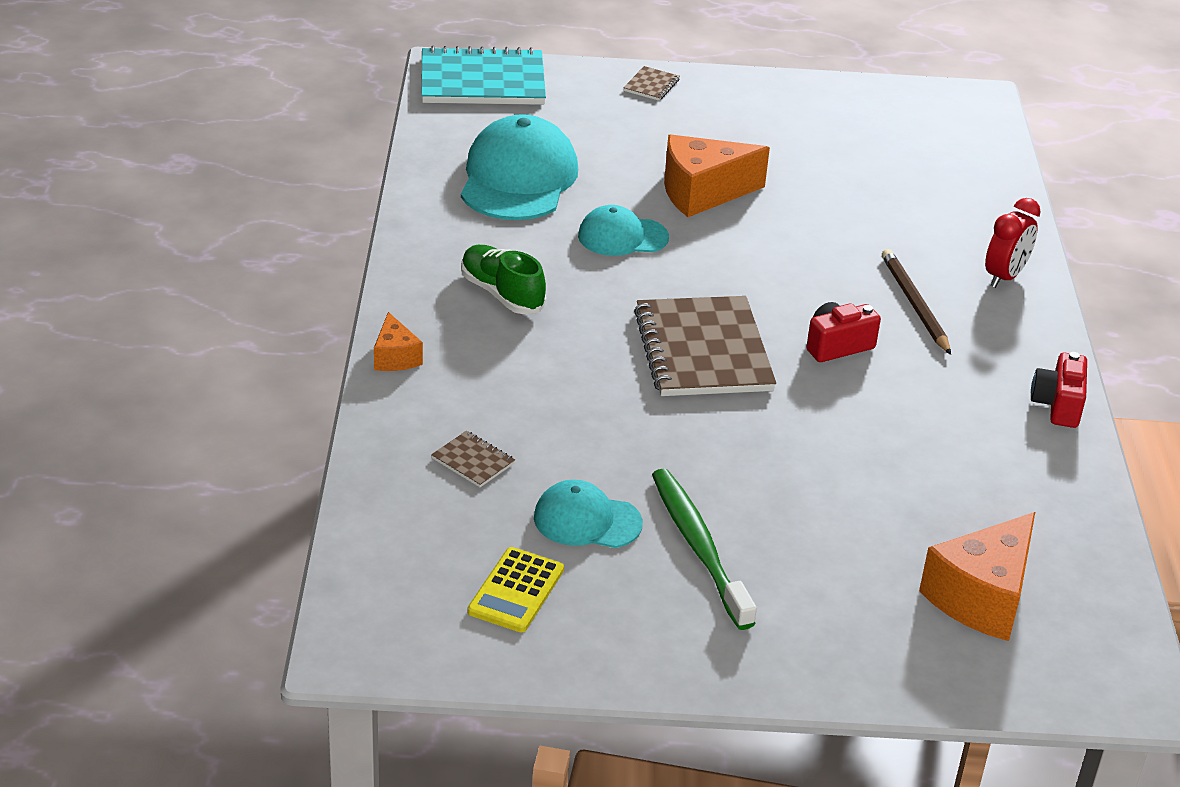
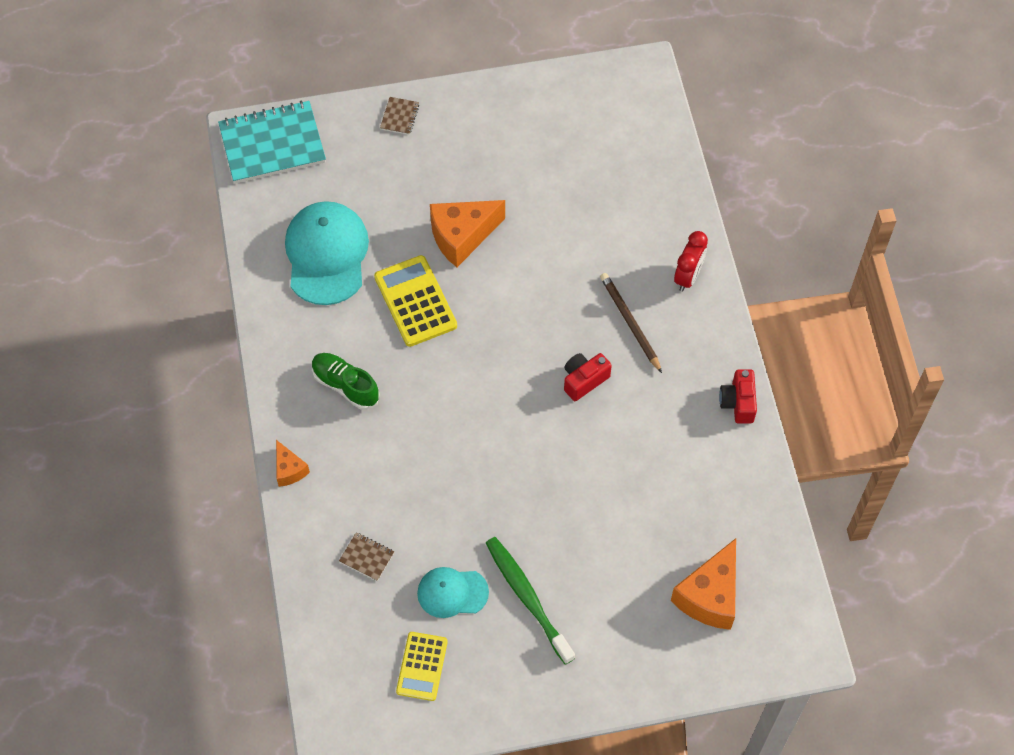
camera: 10 degrees left, 25 degrees up
turquoise cap [578,205,669,256] -> yellow calculator [374,255,457,347]
brown notebook [634,296,776,396] -> none

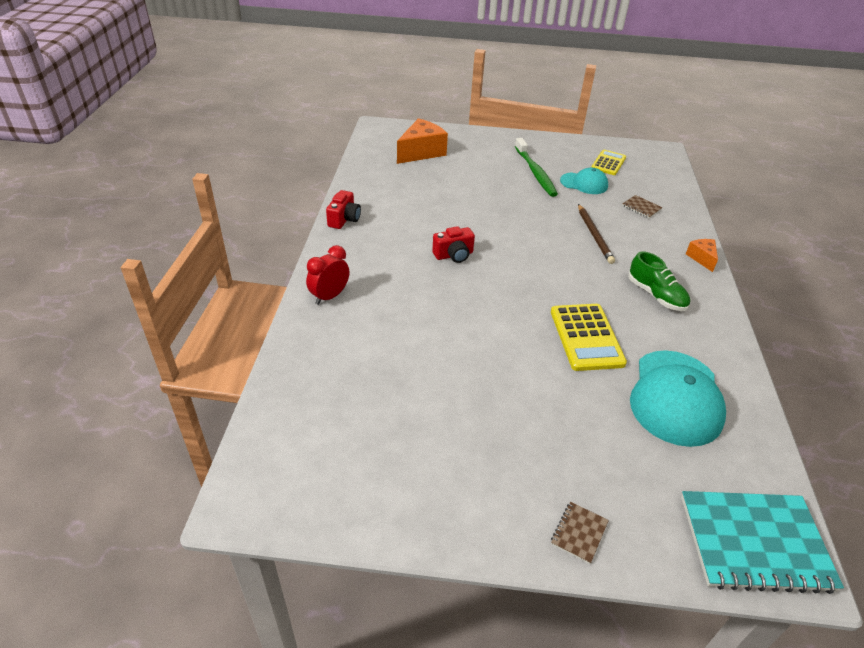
camera: 165 degrees left, 20 degrees down
orange cheese [430,200,505,267] -> none
brown pencil [600,273,662,373] -> brown pencil moved to [578,204,615,264]

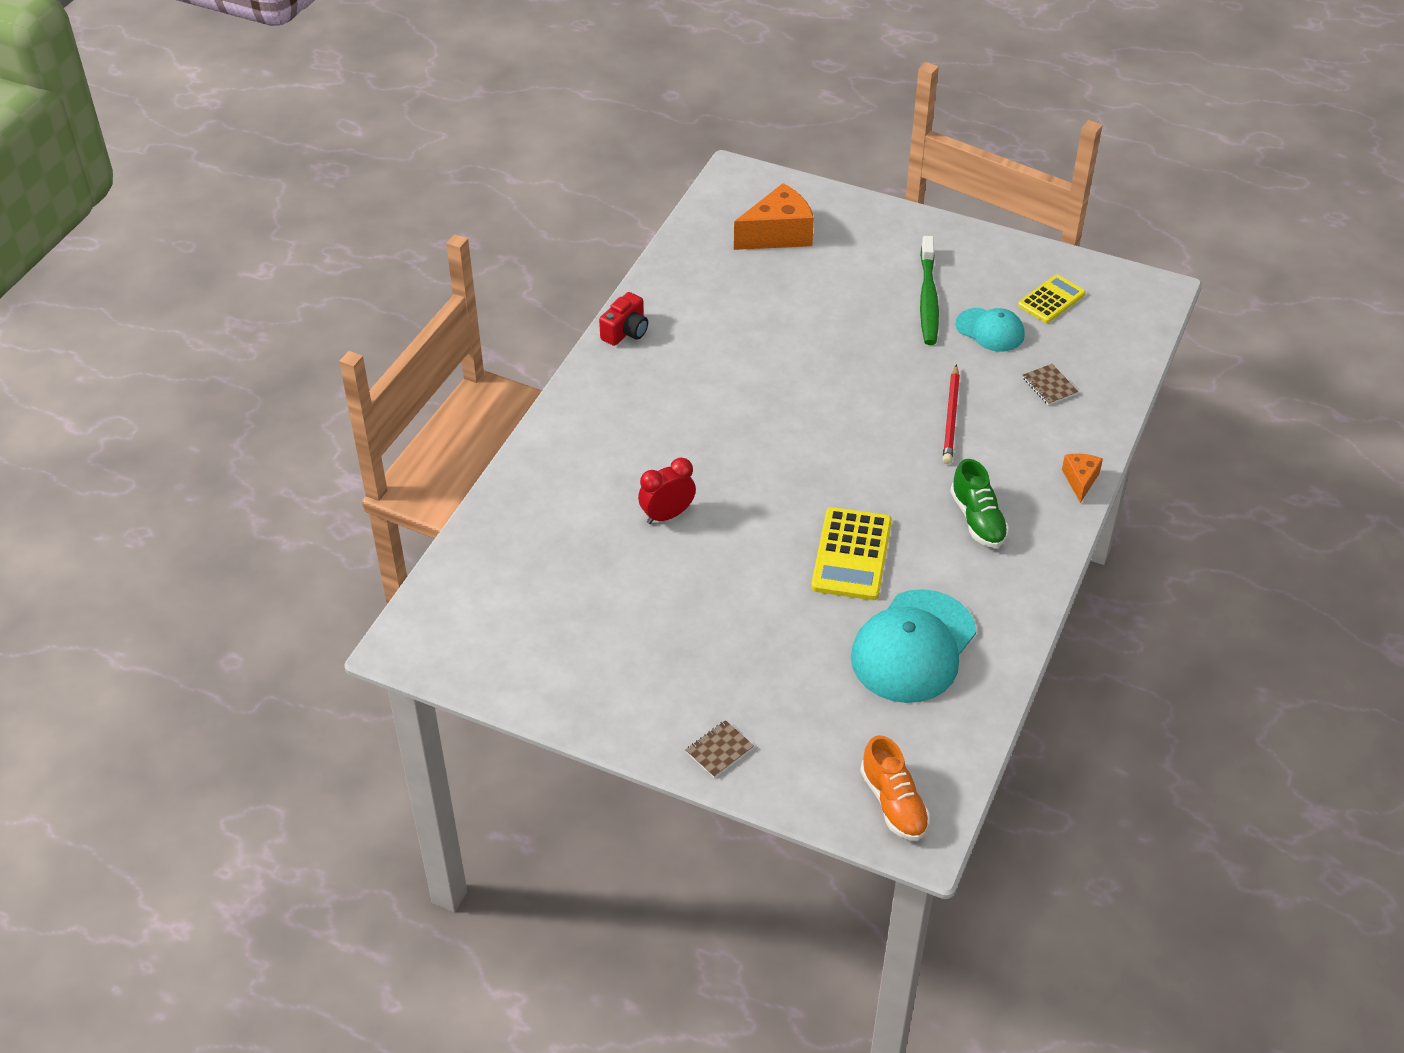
camera: 20 degrees right, 5 degrees up
red clock [306,245,349,305] -> red clock moved to [638,458,696,524]
red camera [432,226,475,263] -> none
brown pencil [578,204,615,264] -> red pencil [943,364,960,464]
turquoise notebook [681,491,844,594] -> orange shoe [860,735,930,841]

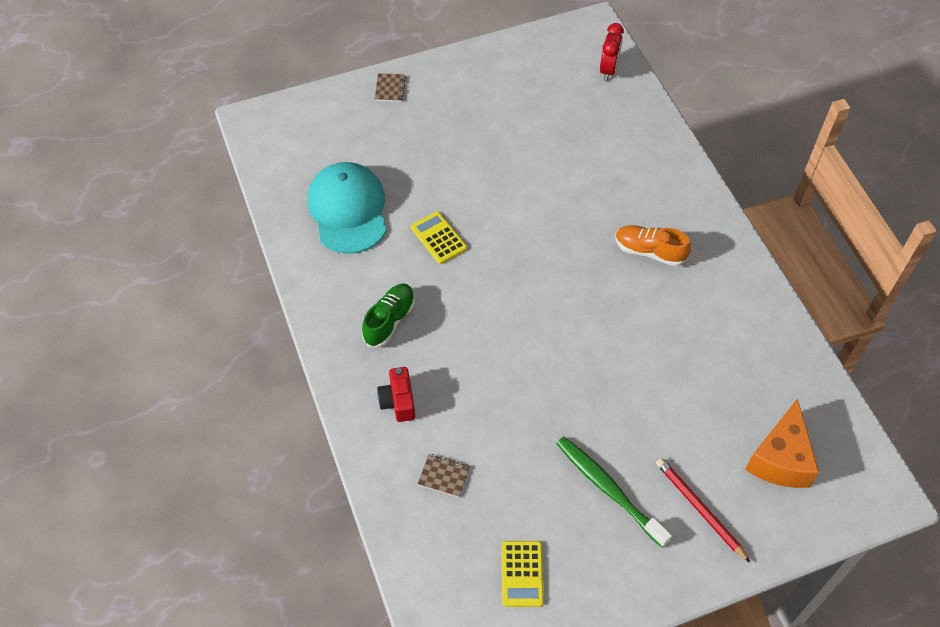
camera: 135 degrees right, 10 degrees up
red camera [599,292,648,346] -> red camera moved to [377,367,415,422]
red clock [638,458,696,524] -> red clock moved to [600,23,624,81]
yellow calculator [811,507,892,600] -> yellow calculator [411,212,467,264], size x0.66
orange shoe [860,735,930,841] -> orange shoe moved to [615,225,691,266]
red pencil [943,364,960,464] -> red pencil moved to [656,458,750,562]
green shoe [950,459,1009,548] -> green shoe turned 90 degrees clockwise [362,284,415,347]
turquoise cap [955,308,1025,352] -> none
orange cheese [1062,454,1103,503] -> none

